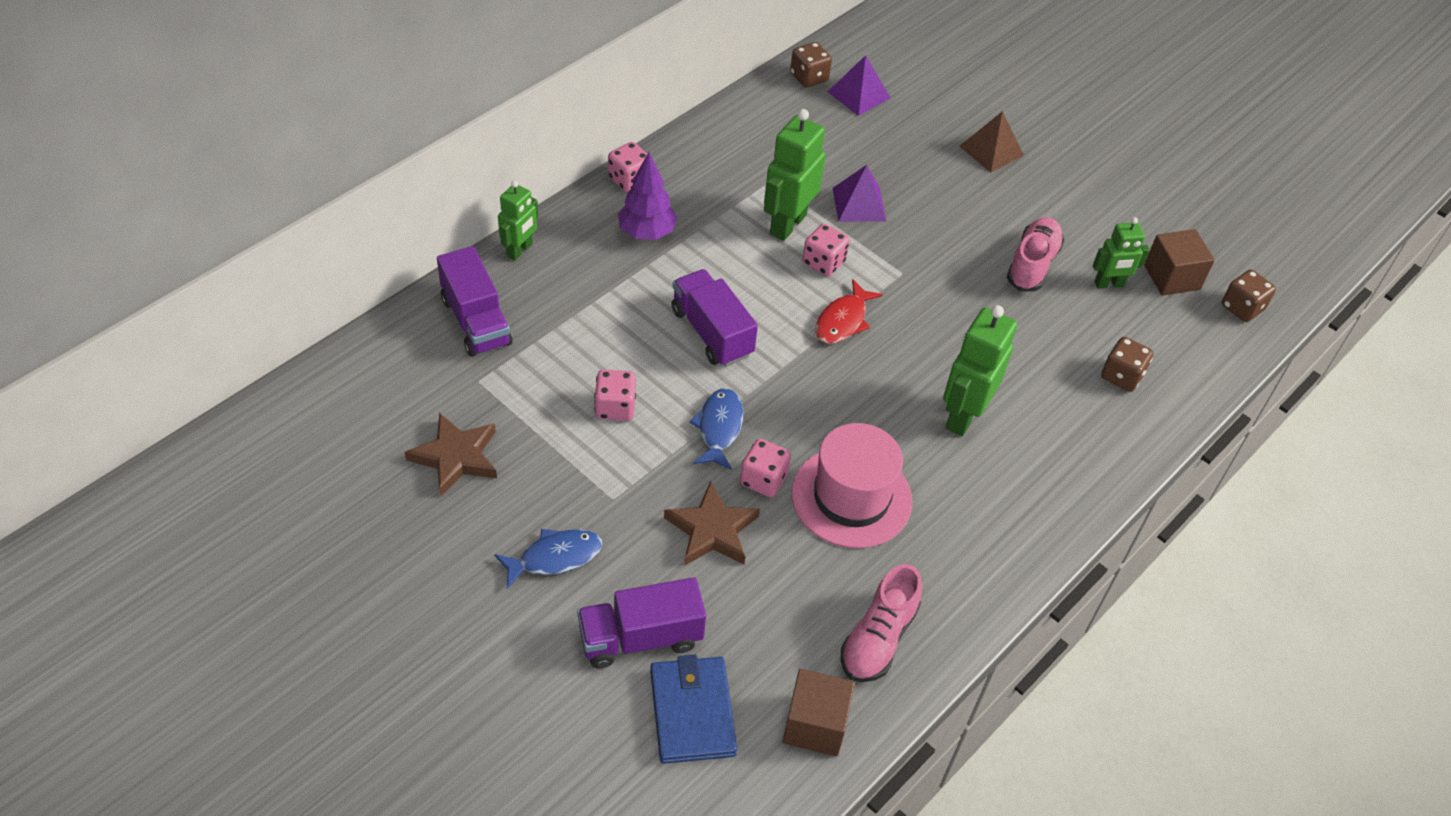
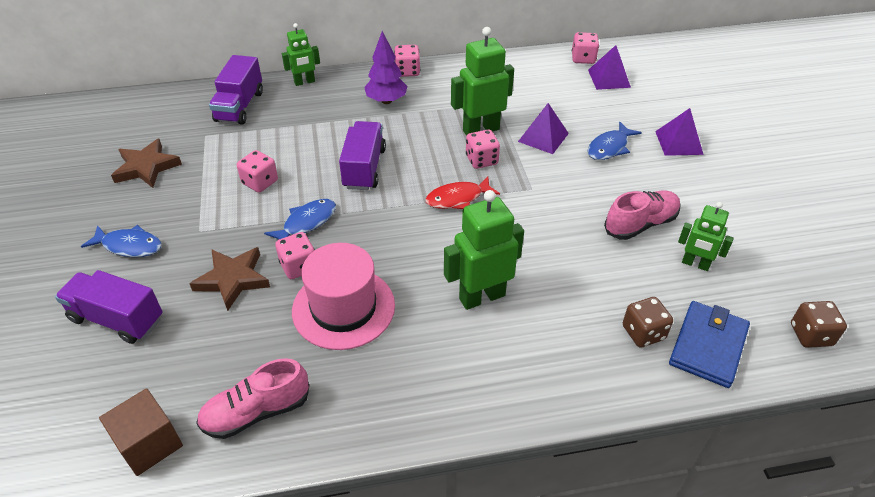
camera: 40 degrees right, 5 degrees down
blue wallet [650,655,737,764] -> blue wallet moved to [669,301,750,388]
brown dice [790,42,832,88] -> pink dice [572,32,599,64]
brown pyramid [959,111,1024,173] -> purple pyramid [655,108,704,156]
brown cube [1144,229,1215,296] -> none
none -> blue fish [587,122,642,160]

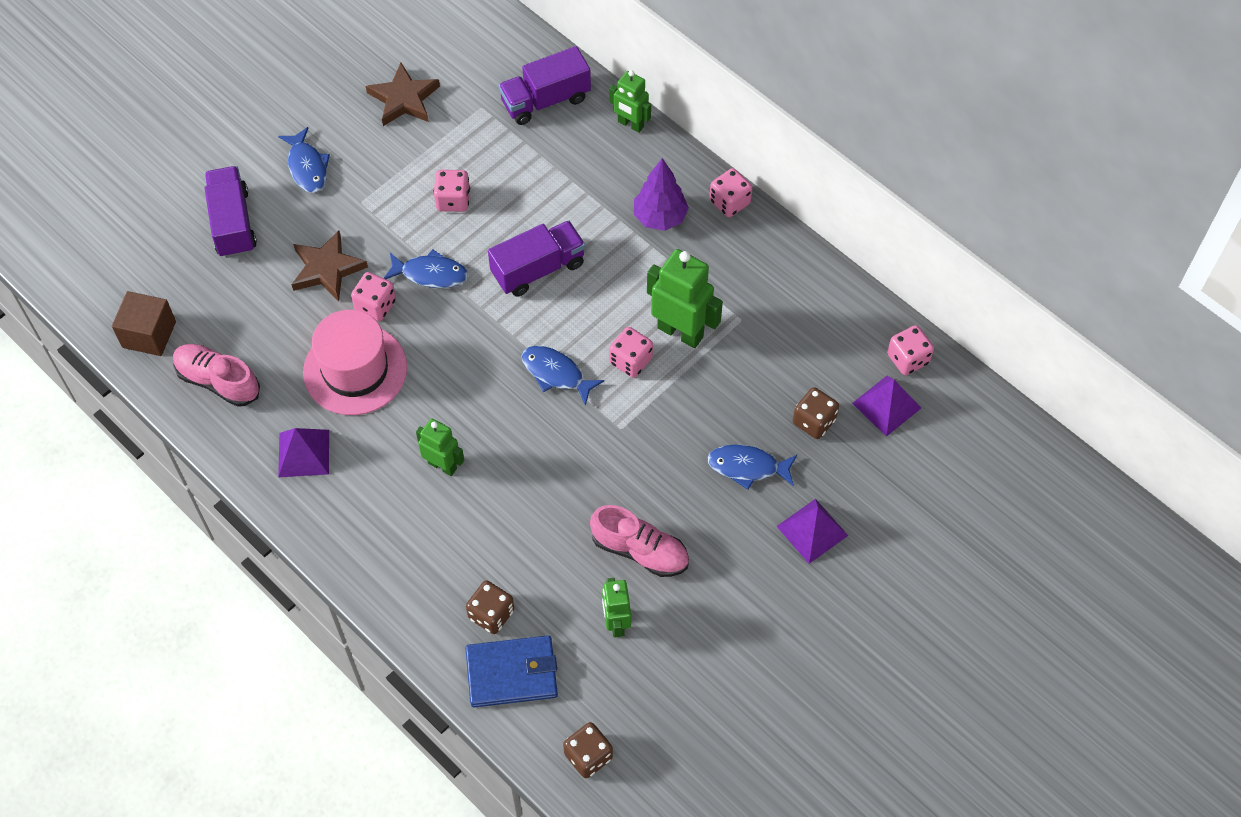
camera: 55 degrees right, 15 degrees up
red fish [425,176,500,209] -> blue fish [522,346,604,406]
green robot [444,190,524,310] -> green robot [416,418,464,476], size x0.61
purple pyramid [518,103,569,154] -> purple pyramid moved to [278,428,329,477]
none -> brown dice [793,387,839,439]

